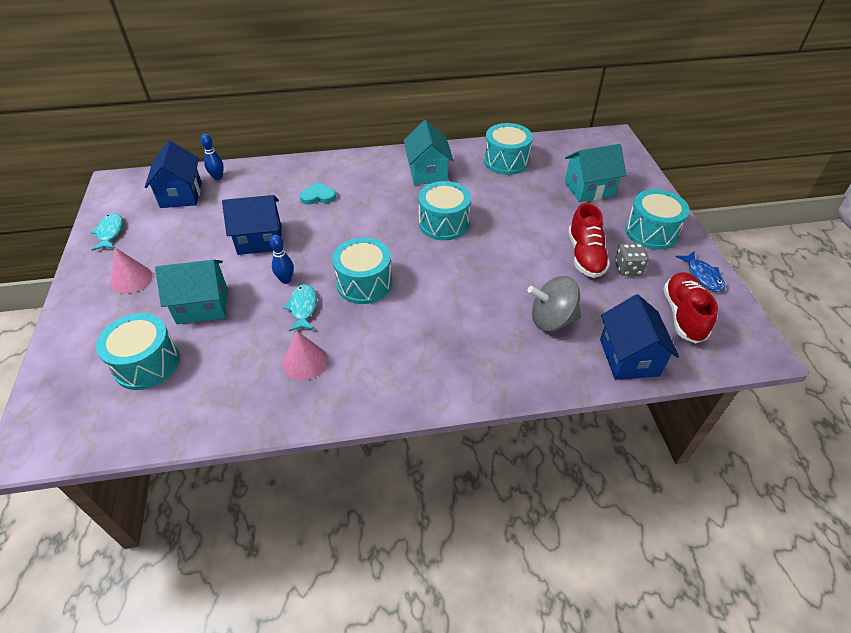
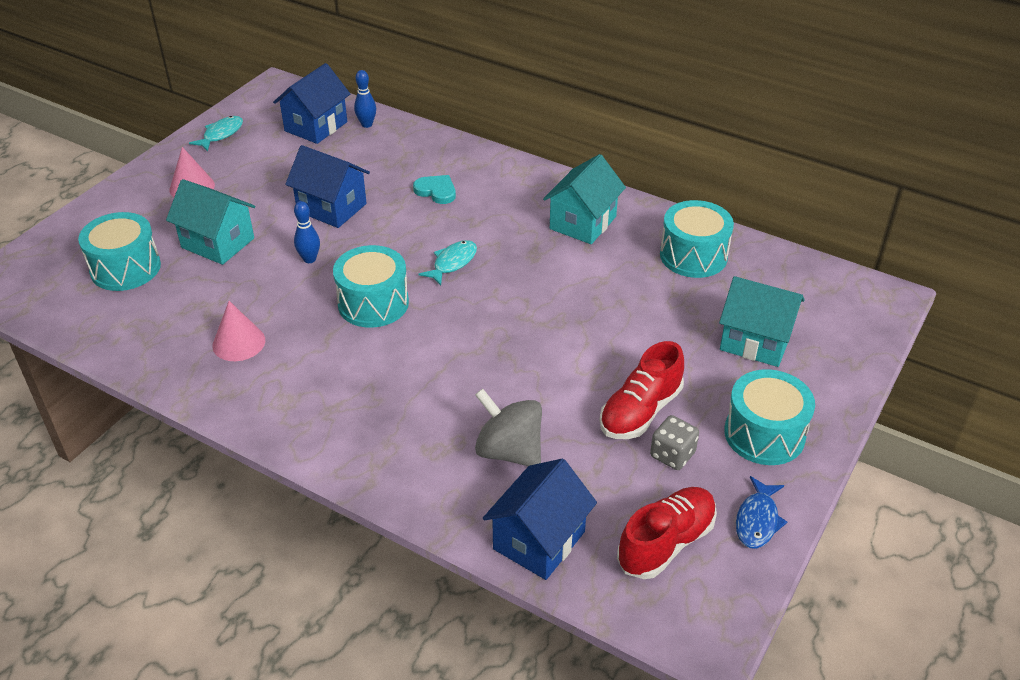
camera: 40 degrees right, 5 degrees down
turquoise fish [283,284,317,331] -> turquoise fish moved to [418,240,477,286]
turquoise drum [418,181,471,240] -> none

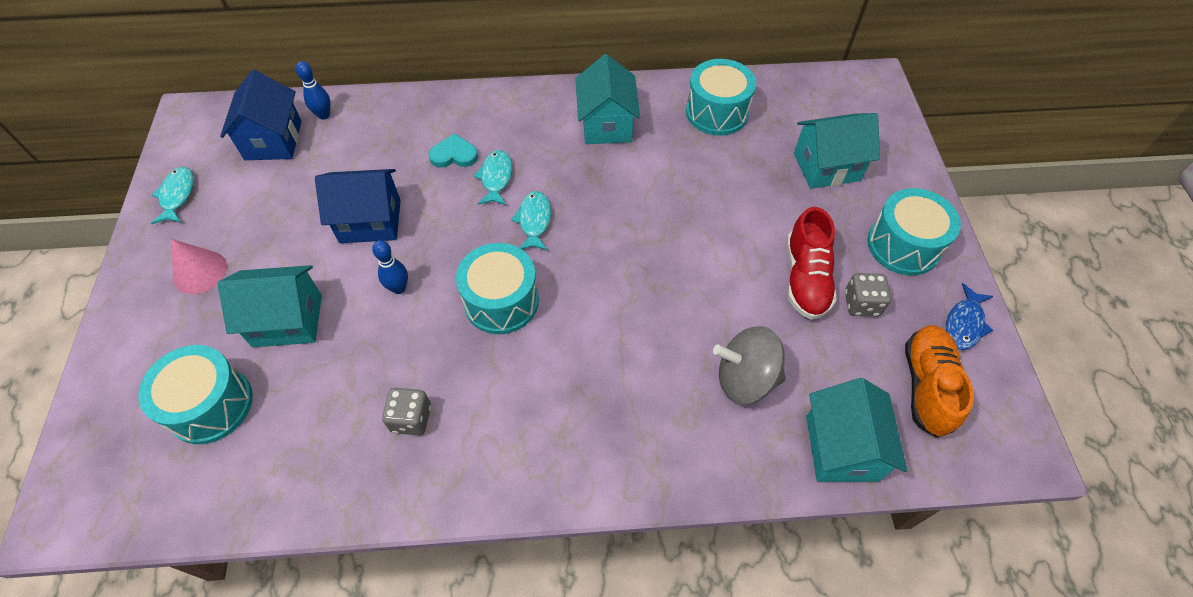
camera: 35 degrees left, 15 degrees up
pink cone [212,301,265,361] -> grey dice [382,388,431,436]
blue house [483,459,597,580] -> turquoise house [806,378,907,482]
red shoe [617,487,717,579] -> orange shoe [905,325,974,438]
blue fish [736,476,787,549] -> blue fish turned 45 degrees clockwise [946,283,993,350]
none -> turquoise fish [474,150,512,205]

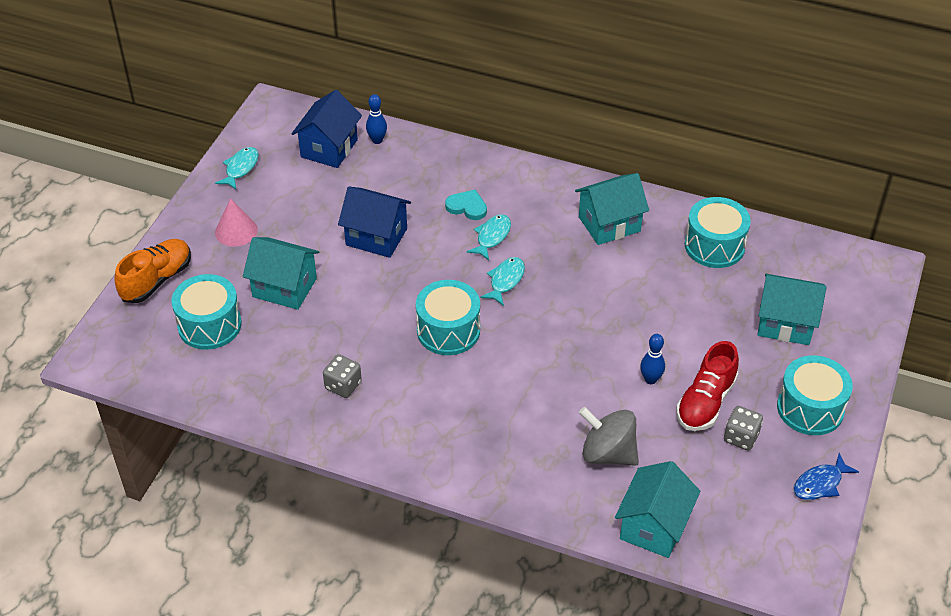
camera: 25 degrees right, 10 degrees down
blue bowling pin [372,240,408,294] -> blue bowling pin moved to [640,334,665,384]
turquoise house [575,54,640,144] -> turquoise house turned 45 degrees clockwise [575,173,649,245]
orange shoe [905,325,974,438] -> orange shoe moved to [114,239,191,303]

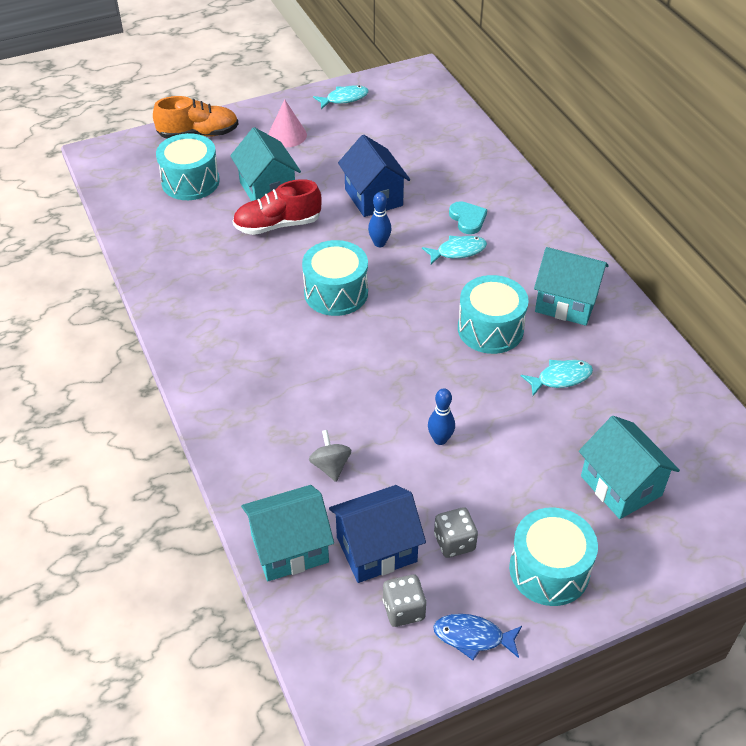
camera: 45 degrees right, 0 degrees up
blue house [291,90,362,168] -> blue house moved to [329,485,426,583]
grey dice [323,354,362,398] -> grey dice moved to [383,574,426,627]
blue bowling pin [366,94,387,144] -> blue bowling pin moved to [368,192,392,247]
turquoise fish [480,257,525,306] -> turquoise fish moved to [521,360,593,396]
grey spinning top [579,407,639,466] -> grey spinning top [309,430,351,482], size x0.59
red shoe [676,341,739,431] -> red shoe moved to [233,179,321,235]
turquoise drum [685,197,751,268] -> turquoise drum moved to [458,275,529,354]

